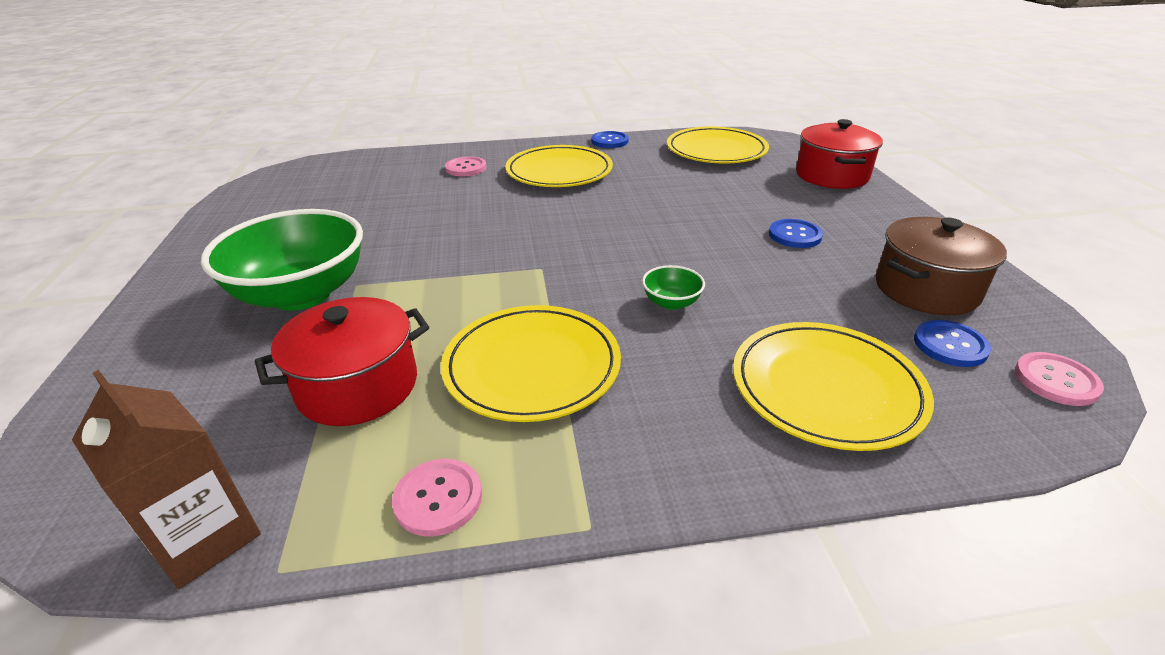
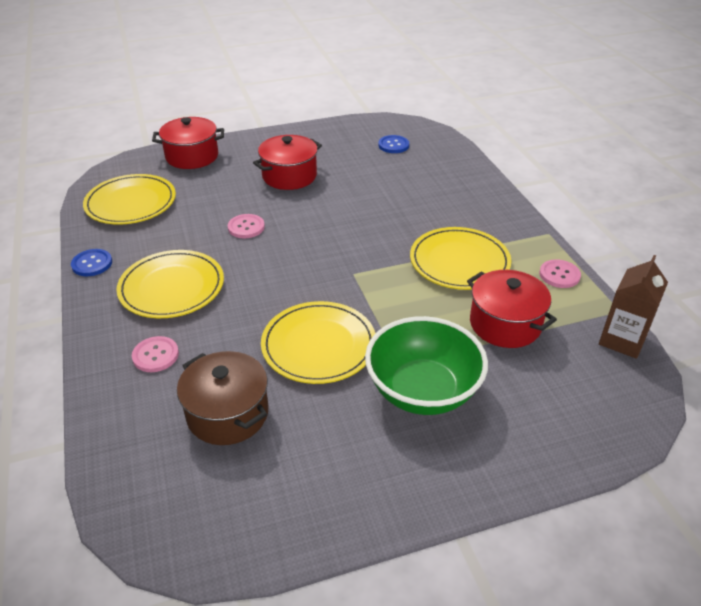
camera: 100 degrees left, 5 degrees up
green bowl [642,265,705,310] -> none
yellow plate [733,322,934,451] -> yellow plate moved to [261,301,376,384]
blue button [769,219,823,248] -> red pot [253,135,322,190]
brown pot [876,217,1007,315] -> brown pot moved to [177,351,268,445]
pink button [1015,352,1104,406] -> pink button moved to [228,214,265,238]

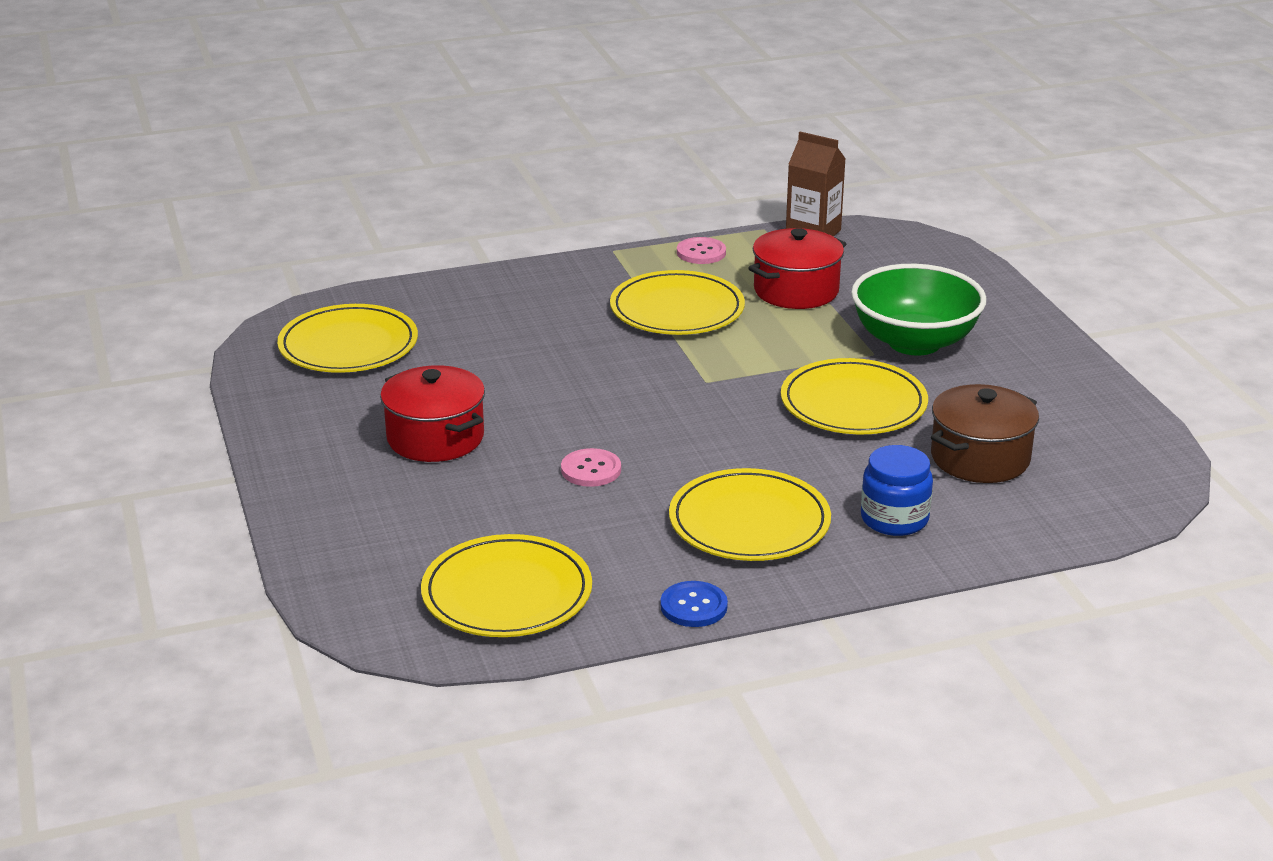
camera: 90 degrees left, 10 degrees down
pink button [132,336,179,372] -> blue jar [861,445,933,536]
red pot [152,117,224,169] -> none
blue button [378,135,409,153] -> yellow plate [277,304,418,373]

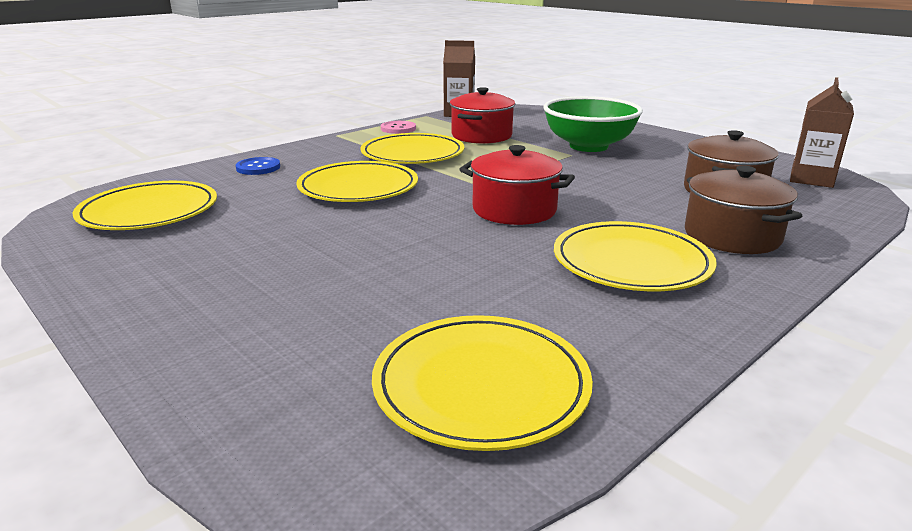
camera: 25 degrees left, 5 degrees down
red pot [380,365,485,462] -> red pot moved to [459,145,575,225]
pink button [561,448,621,487] -> none
blue button [661,581,728,627] -> blue button moved to [236,157,280,175]
yellow plate [781,358,928,434] -> yellow plate moved to [296,161,418,202]
blue jar [861,445,933,536] -> brown pot [685,166,802,254]
none -> brown carton [790,77,854,188]

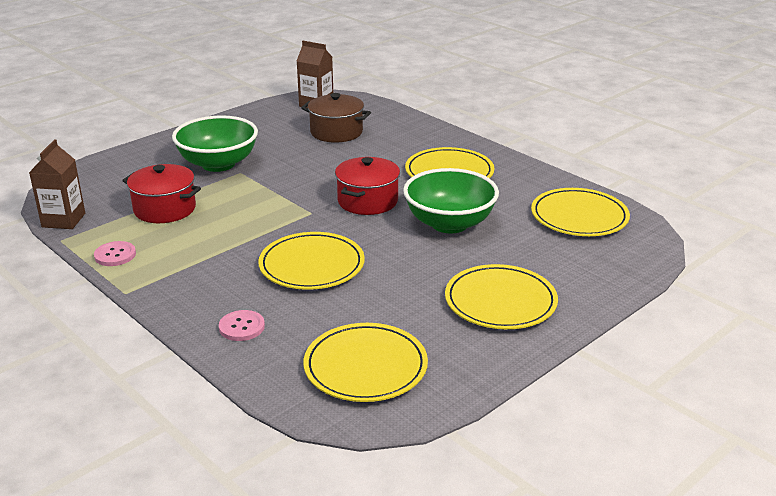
camera: 90 degrees left, 5 degrees up
blue button [236,157,280,175] -> pink button [219,310,265,341]
yellow plate [360,133,465,164] -> yellow plate moved to [445,264,558,329]
brown pot [685,166,802,254] -> none
none -> green bowl [403,168,499,233]

